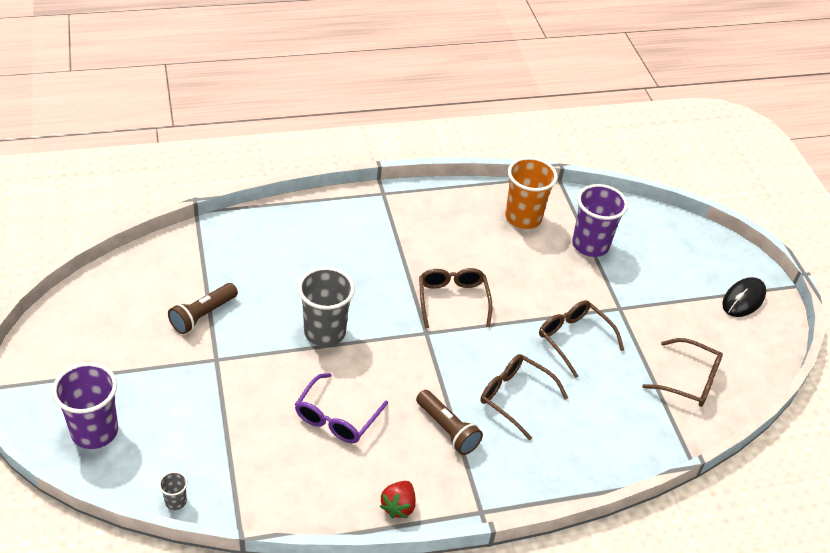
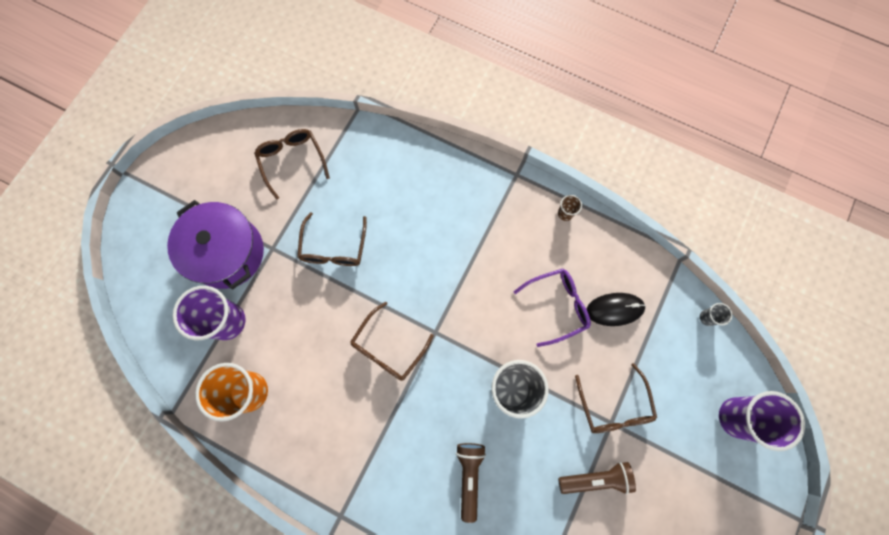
camera: 135 degrees left, 30 degrees up
red strawberry [380,481,416,519] -> brown cup [558,195,582,221]
brown flashlight [416,390,483,455] -> brown flashlight moved to [456,443,486,523]
brown glasses [481,354,568,440] -> brown glasses moved to [575,363,657,433]
black mouse [722,277,766,317] -> black mouse moved to [587,293,646,326]
none -> purple pot [167,200,264,290]

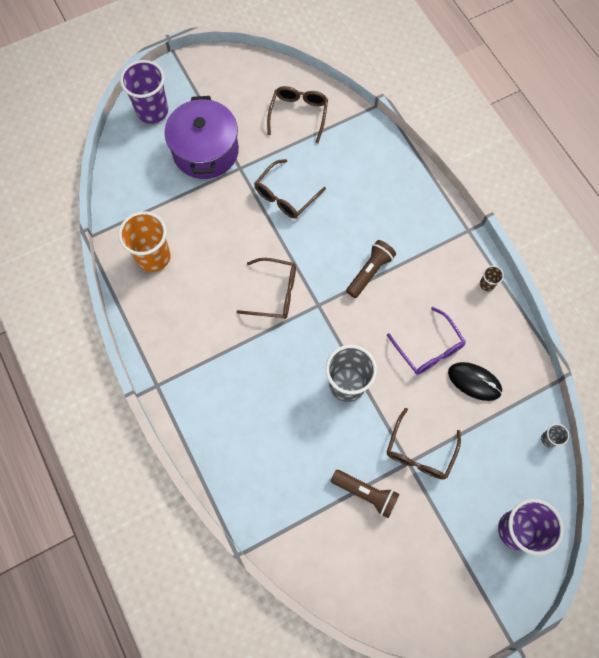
camera: 35 degrees right, 5 degrees down
purple cup [172,286,246,340] -> purple cup moved to [120,60,168,124]
brown glasses [350,302,434,381] -> brown glasses turned 150 degrees counterclockwise [237,258,296,319]
brown flashlight [456,443,486,523] -> brown flashlight moved to [346,240,396,298]
purple glasses [514,268,591,347] -> purple glasses turned 45 degrees clockwise [387,307,466,375]

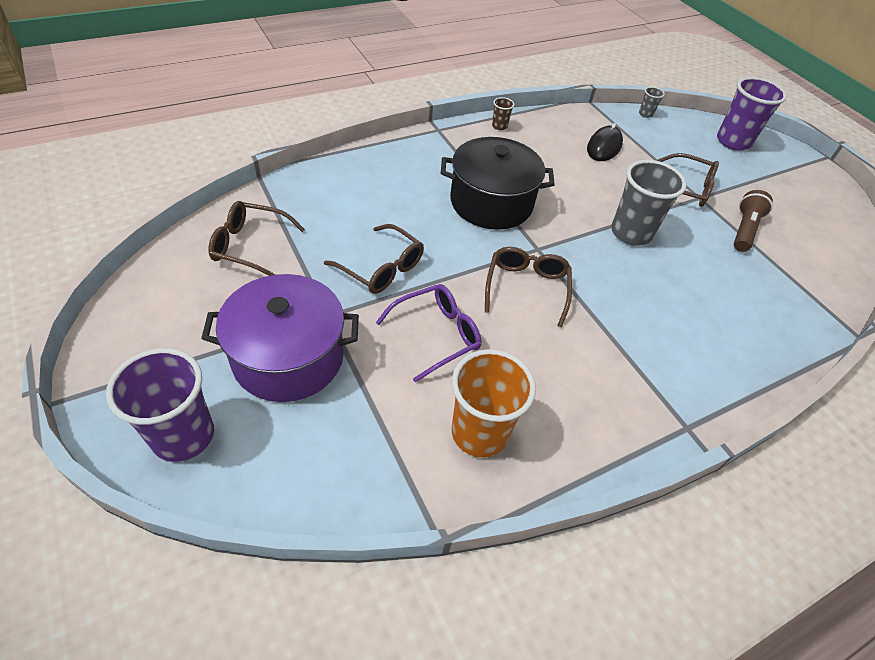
camera: 95 degrees left, 20 degrees down
brown flashlight [346,240,396,298] -> black pot [441,137,555,230]
purple glasses [387,307,466,375] -> purple glasses moved to [376,284,481,383]

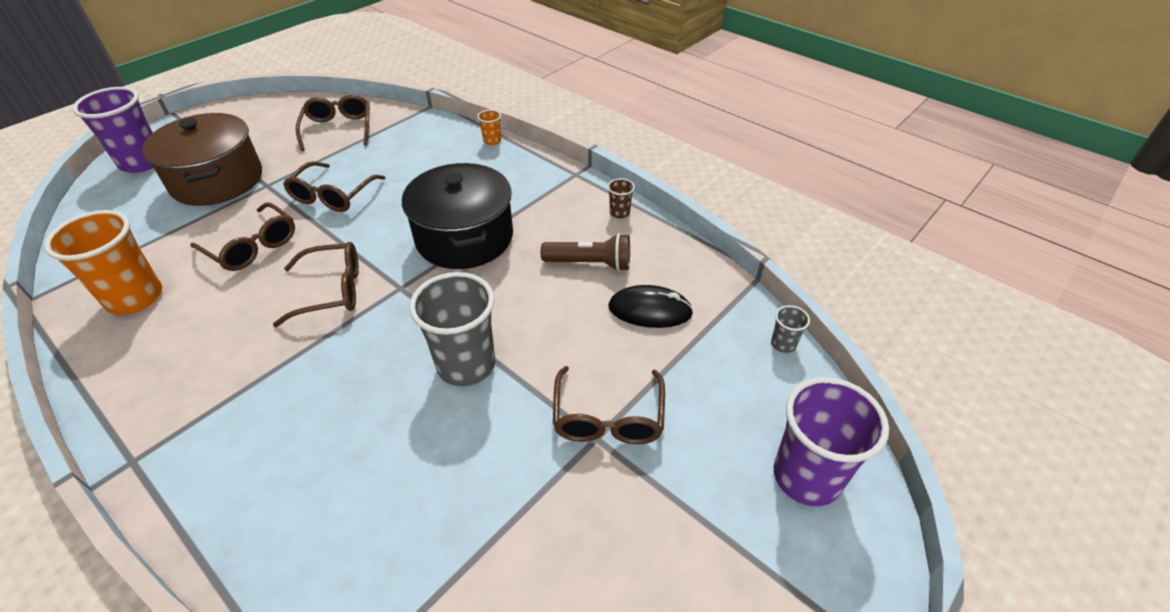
camera: 75 degrees right, 5 degrees down
purple pot [201,274,359,402] -> brown pot [142,113,262,206]
purple glasses [376,284,481,383] -> brown glasses [191,202,295,271]
brown flashlight [734,190,773,252] -> brown flashlight moved to [541,233,630,271]
none -> orange cup [477,110,501,145]

